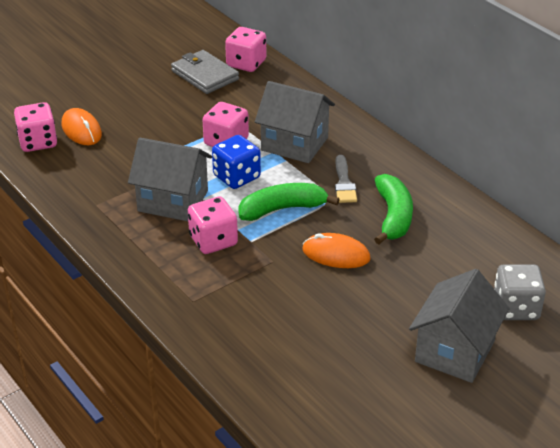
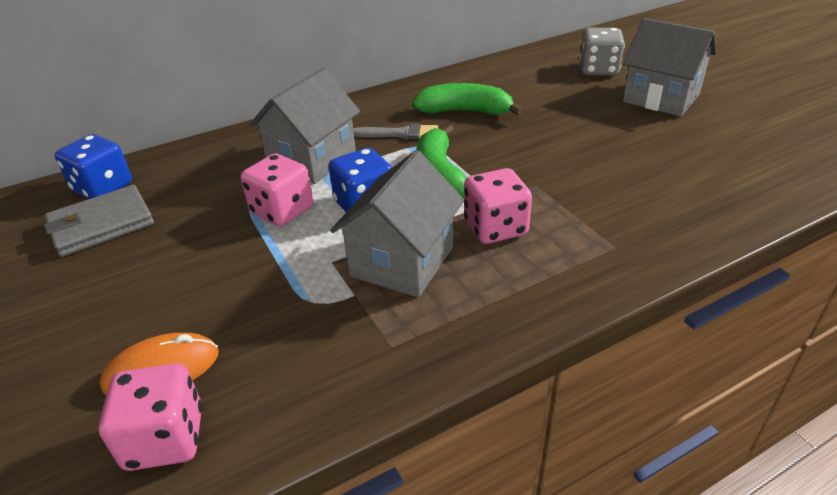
camera: 80 degrees left, 0 degrees up
pink dice [225,27,266,72] -> blue dice [55,134,132,199]
orange mouse [302,233,370,268] -> none

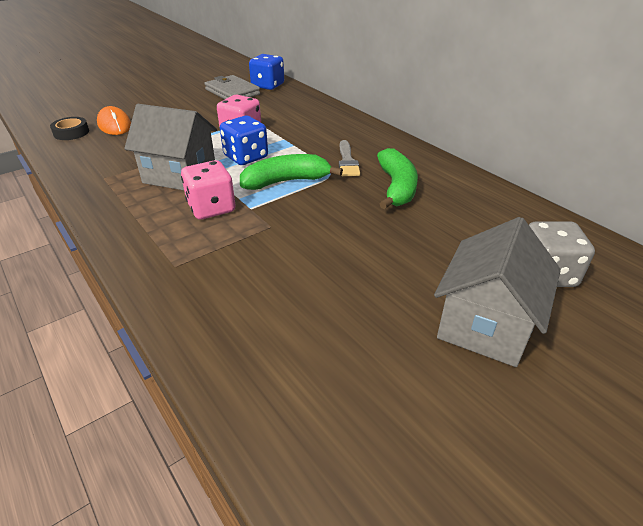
camera: 80 degrees right, 0 degrees up
pink dice [98,363,202,471] -> black tape [50,117,89,140]
grey house [249,68,360,184] -> none

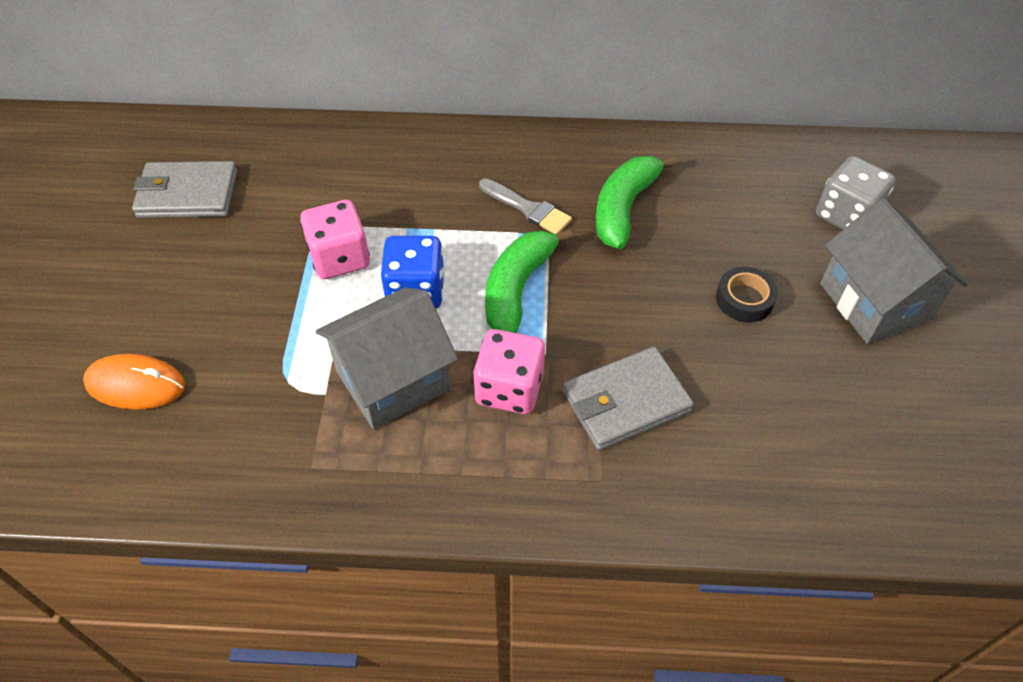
camera: 50 degrees left, 15 degrees up
black tape [50,117,89,140] -> black tape moved to [716,266,778,323]
blue dice [249,54,284,90] -> none
green banana [377,148,418,209] -> green banana turned 105 degrees counterclockwise [596,156,677,249]
none -> grey wallet [563,347,694,450]

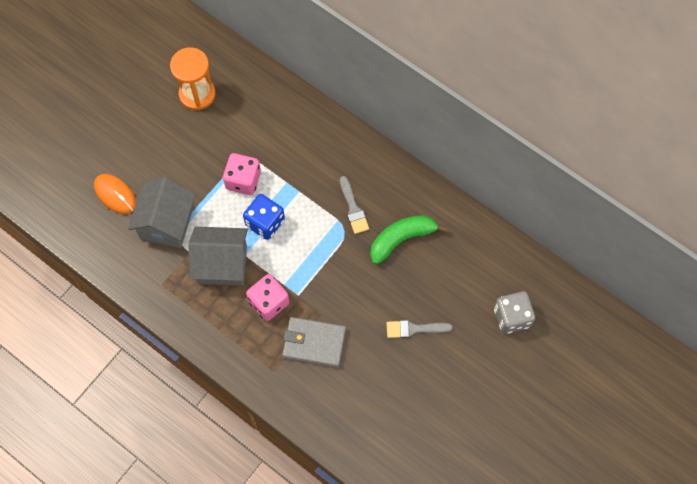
camera: 35 degrees right, 15 degrees up
grey wallet [132,161,237,218] -> orange hourglass [170,47,216,110]
green banana [485,229,573,333] -> none
black tape [716,266,778,323] -> grey brush [387,320,453,338]
grey house [820,198,968,344] -> grey house moved to [128,177,195,248]

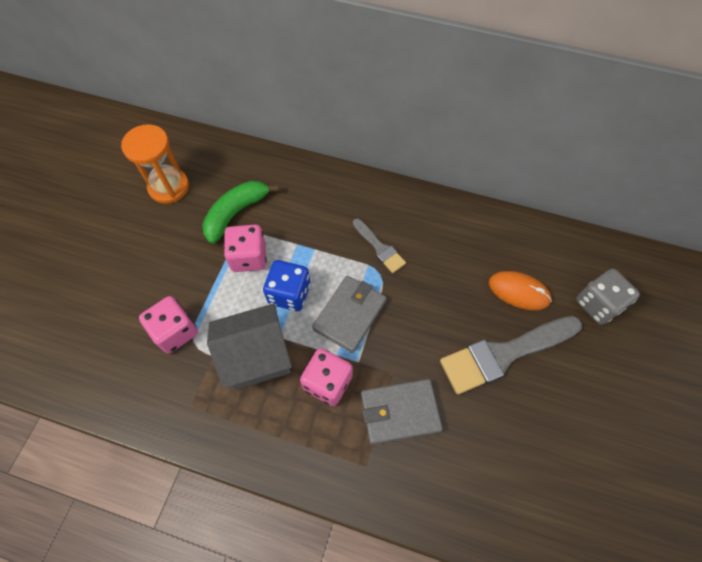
camera: 20 degrees left, 5 degrees down
orange mouse [94,174,136,214] -> orange mouse moved to [489,271,552,310]
grey house [128,177,195,248] -> pink dice [139,296,198,353]
green banana [370,215,447,264] -> green banana moved to [202,181,279,244]
grey brush [387,320,453,338] -> grey brush [440,316,582,394], size x1.92
none -> grey wallet [312,276,386,353]

